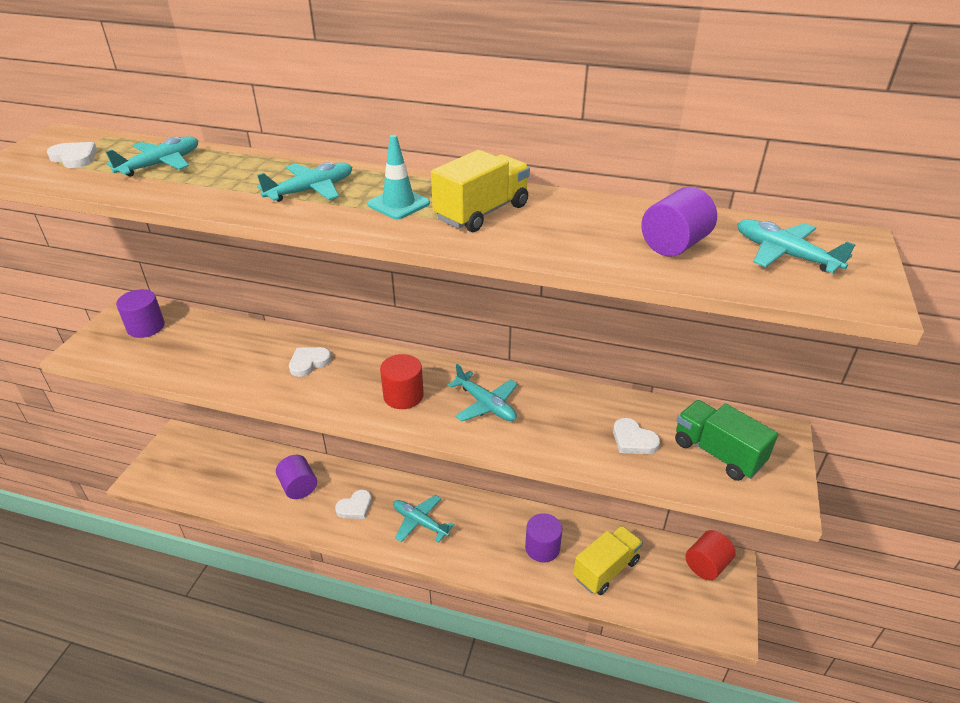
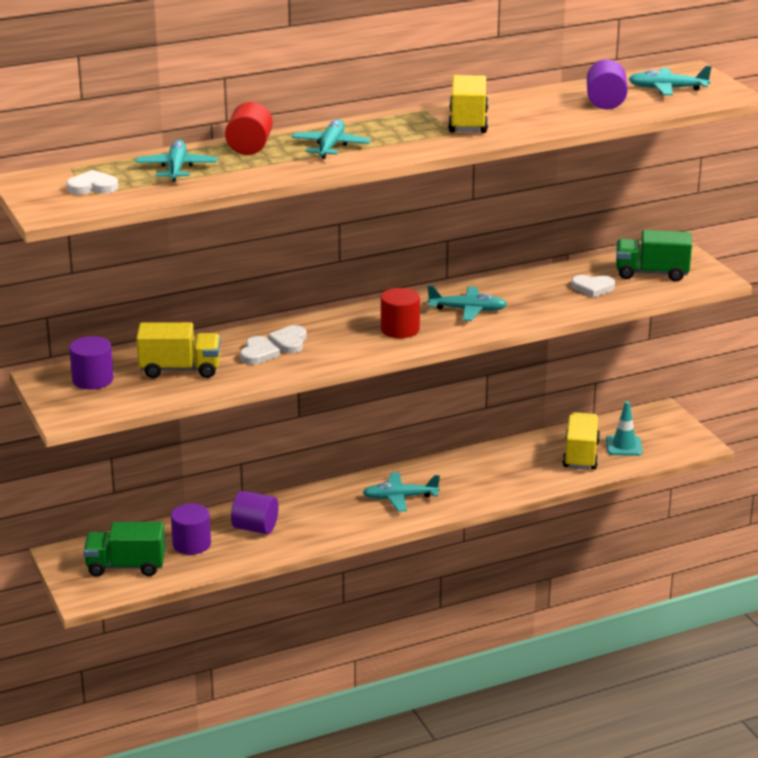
camera: 40 degrees left, 10 degrees down
white heart [335,490,372,519] -> white heart moved to [240,336,280,365]
turquoise traffic cone [367,135,430,220] -> turquoise traffic cone moved to [606,401,643,456]
purple cylinder [525,513,562,562] -> purple cylinder moved to [171,503,211,555]
red cylinder [685,530,736,580] -> red cylinder moved to [225,102,273,155]
none -> green truck [83,522,165,576]
none -> yellow truck [136,322,221,378]

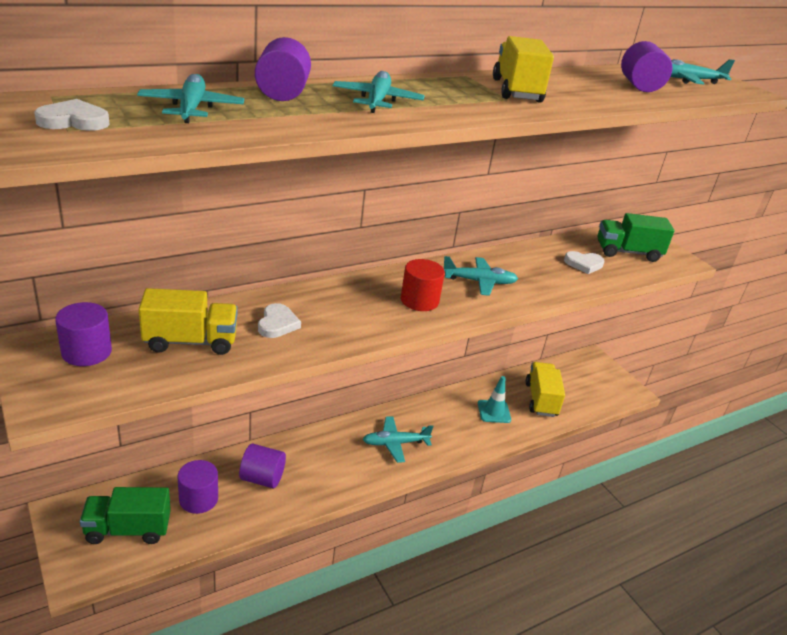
camera: 10 degrees left, 5 degrees up
red cylinder [225,102,273,155] -> purple cylinder [255,37,311,101]
white heart [268,325,307,353] -> none
turquoise traffic cone [606,401,643,456] -> turquoise traffic cone moved to [478,376,511,423]

